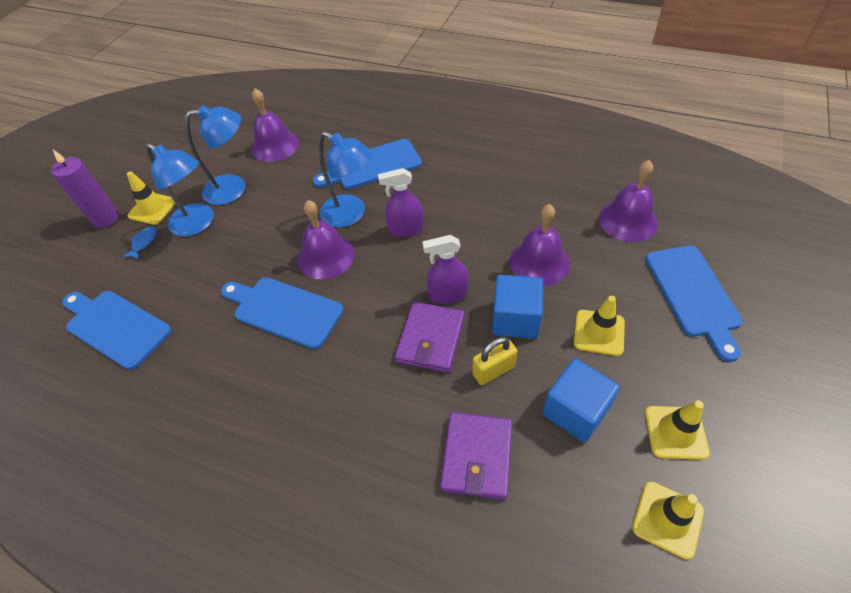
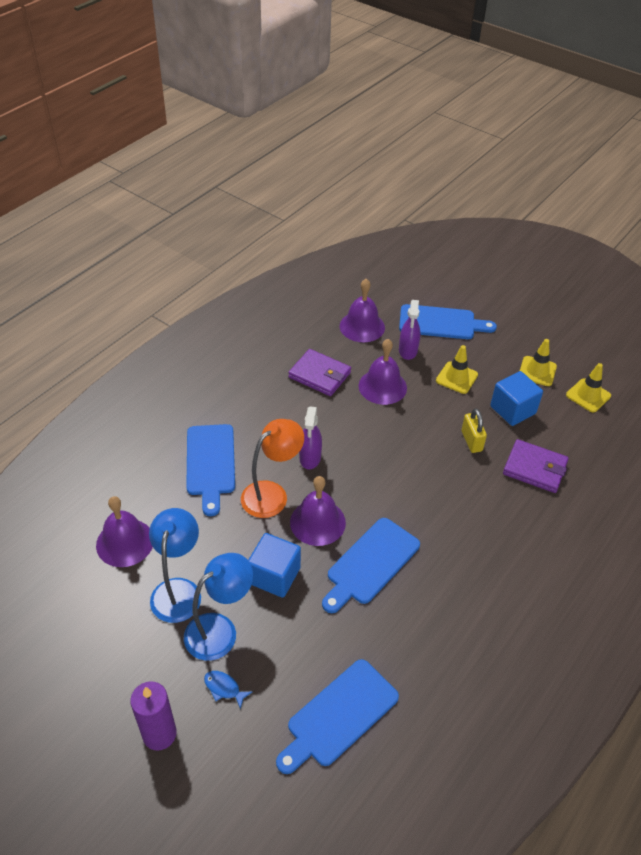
camera: 80 degrees left, 5 degrees down
yellow traffic cone [127,171,176,225] -> none
blue lamp [319,132,372,228] -> orange lamp [241,419,304,518]
purple wallet [394,302,465,373] -> purple wallet moved to [288,349,351,396]
purple spray bottle [422,235,468,304] -> purple spray bottle moved to [399,300,420,360]
blue cube [492,275,543,339] -> blue cube moved to [248,533,301,598]

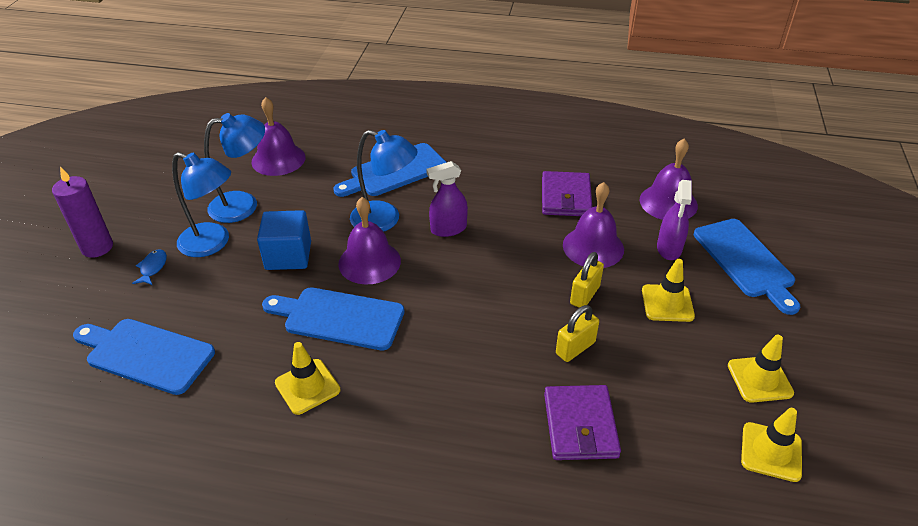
camera: 65 degrees right, 5 degrees down
orange lamp [241,419,304,518] -> blue lamp [350,130,418,232]
purple spray bottle [399,300,420,360] -> purple spray bottle turned 60 degrees counterclockwise [657,180,692,260]
blue cube [490,371,543,426] -> none
none -> yellow traffic cone [275,342,340,415]
none -> yellow padlock [570,252,604,308]

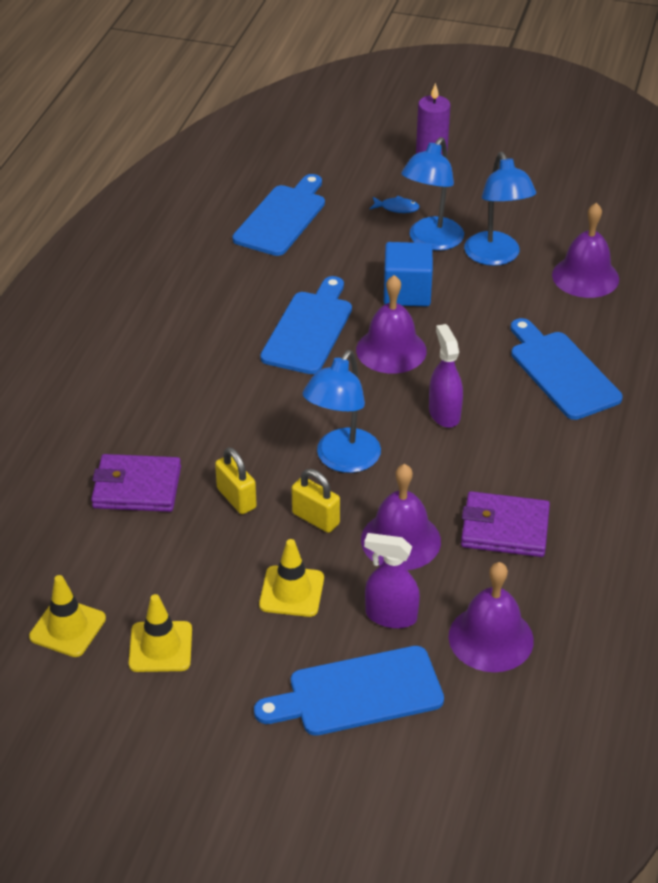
camera: 95 degrees right, 0 degrees up
yellow traffic cone [275,342,340,415] -> none
blue lamp [350,130,418,232] -> blue lamp moved to [302,350,381,473]

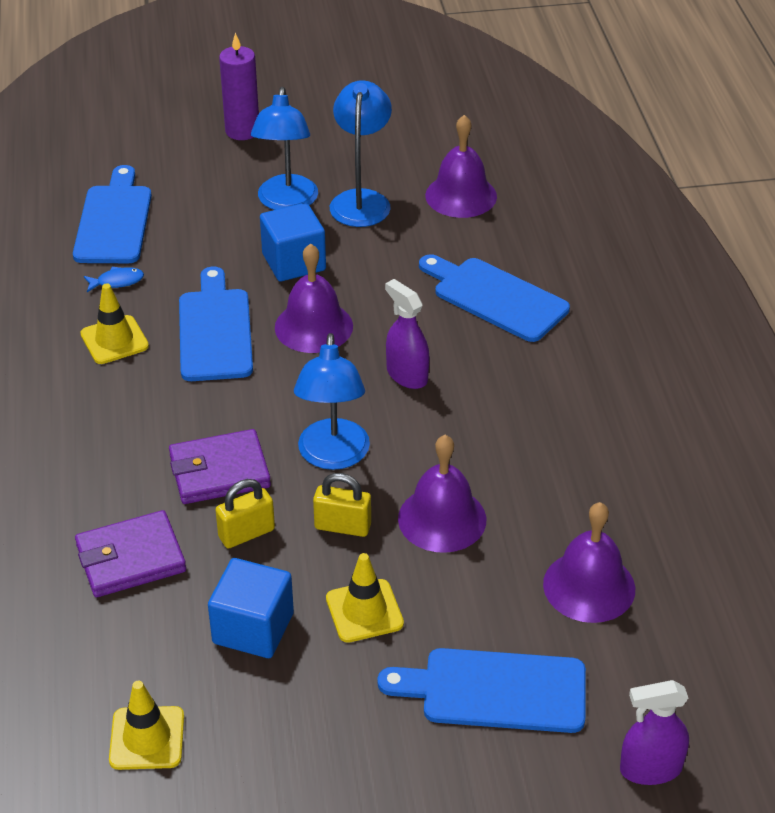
camera: 25 degrees left, 0 degrees up
yellow traffic cone [129,594,192,672] -> yellow traffic cone moved to [80,283,149,364]
yellow padlock [215,447,257,514] -> yellow padlock turned 60 degrees counterclockwise [215,479,275,548]
blue cutting board [254,646,444,736] -> blue cutting board turned 45 degrees clockwise [377,648,586,733]
purple spray bottle [364,533,420,629] -> purple spray bottle moved to [620,680,689,785]
blue fish [369,196,420,213] -> blue fish moved to [84,267,144,292]
purple wallet [461,491,550,557] -> purple wallet moved to [169,429,271,504]
blue lamp [464,152,536,266] -> blue lamp turned 135 degrees counterclockwise [330,80,392,227]
none -> blue cube [208,558,294,658]

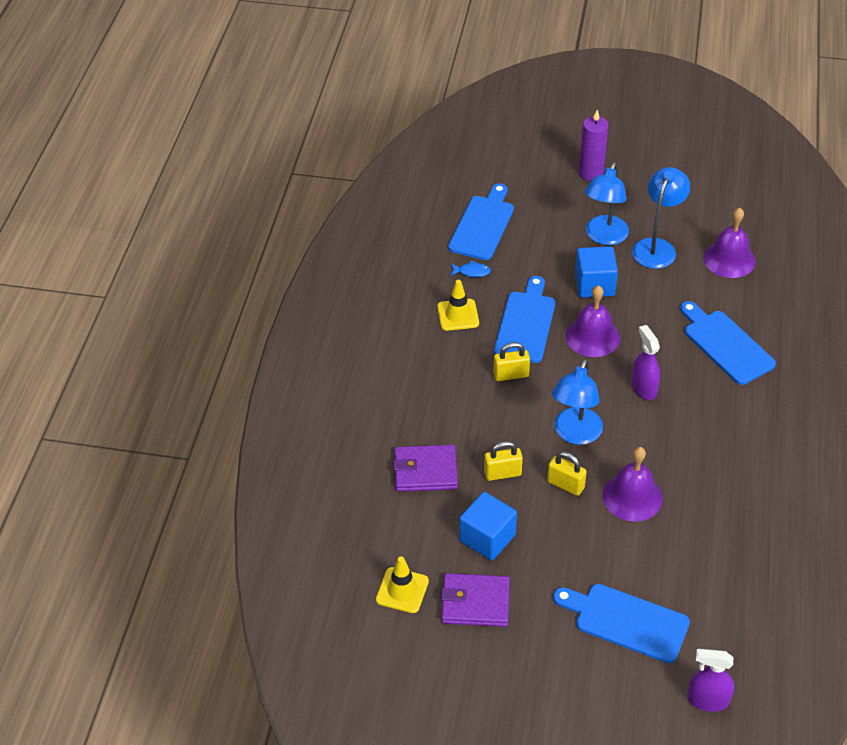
camera: 20 degrees right, 5 degrees up
purple wallet [169,429,271,504] -> purple wallet moved to [441,573,510,627]
yellow traffic cone [326,553,404,643] -> none
purple bell [543,502,635,623] -> none
none -> yellow padlock [493,342,530,381]

